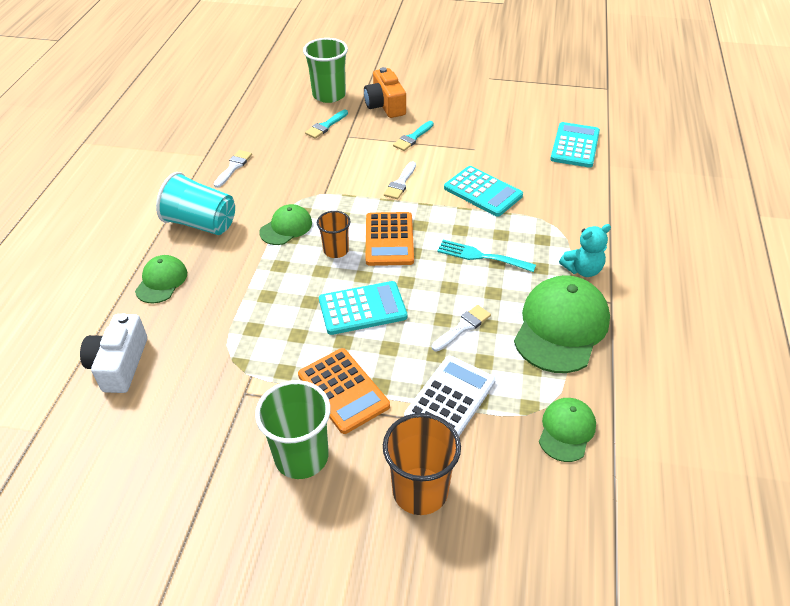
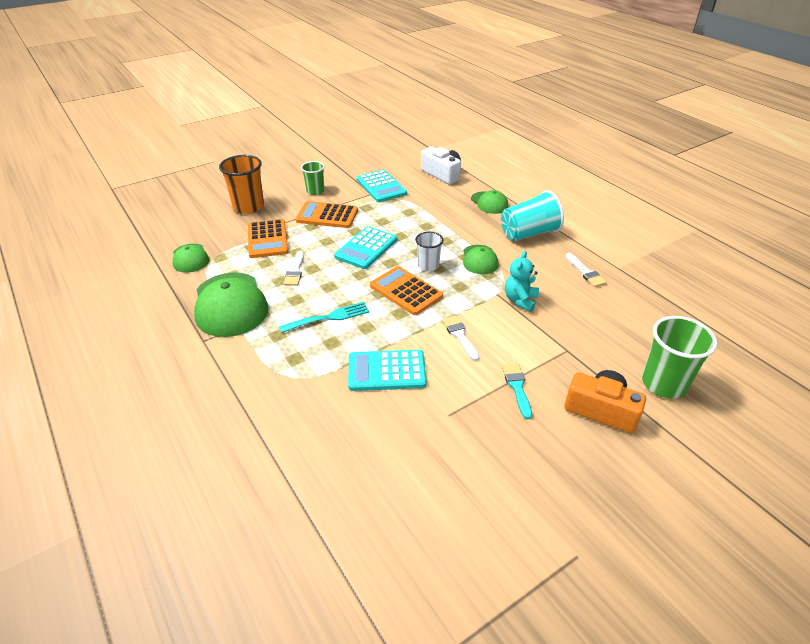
camera: 135 degrees right, 5 degrees down
green cup [255,380,331,479] -> green cup [301,161,325,195], size x0.60
turquoise brush [305,110,348,139] -> none
orange cup [317,211,351,258] -> white cup [415,232,443,271]
white calculator [404,356,496,436] -> orange calculator [248,219,288,258]
turquoise calculator [550,122,600,168] -> turquoise calculator moved to [356,170,407,202]
turquoise teddy bear [559,224,611,277] -> turquoise teddy bear moved to [505,251,539,312]

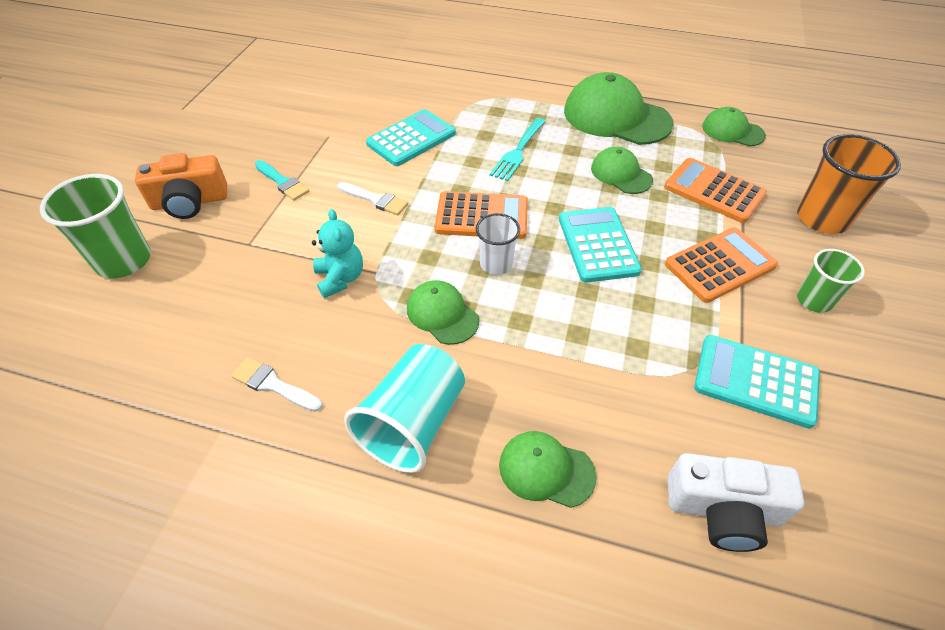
camera: 140 degrees right, 10 degrees up
white brush [283,250,304,286] -> green cap [591,147,653,194]

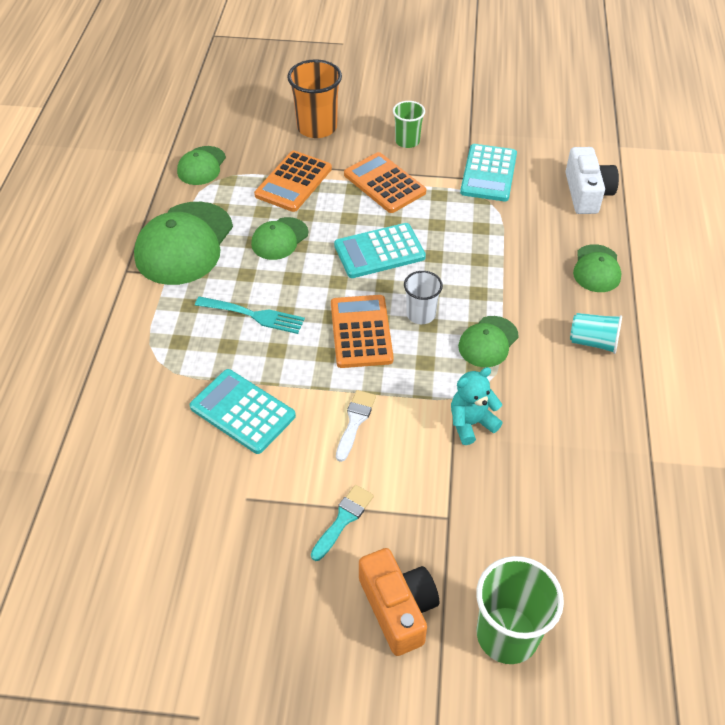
camera: 100 degrees left, 0 degrees up
white brush [231,357,322,412] -> none
turquoise cup [344,344,465,473] -> turquoise cup [570,313,622,354], size x0.60

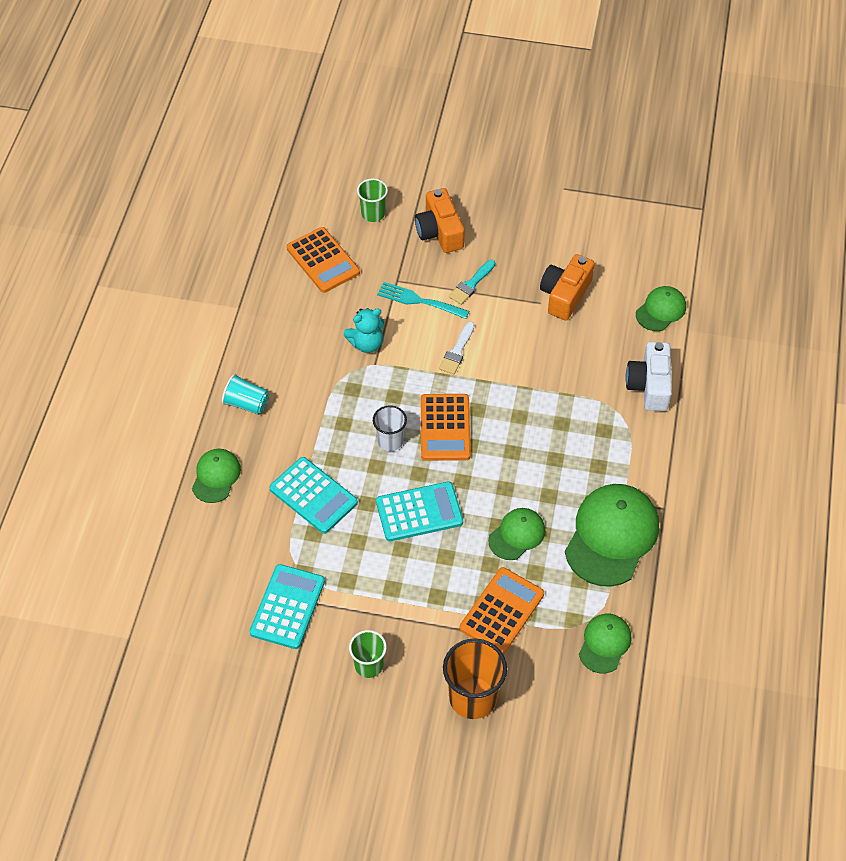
camera: 175 degrees left, 5 degrees up
turquoise calculator [190,369,296,454] -> turquoise calculator moved to [270,457,358,534]
turquoise fork [195,296,305,334] -> turquoise fork moved to [377,282,469,319]
orange calculator [344,152,426,213] -> orange calculator moved to [286,227,360,293]
green cap [458,316,519,367] -> green cap moved to [636,286,686,331]
green cup [476,556,564,664] -> green cup [357,178,388,222], size x0.60
white camera [565,147,619,214] -> white camera moved to [625,342,672,411]
none -> orange camera [540,254,595,320]

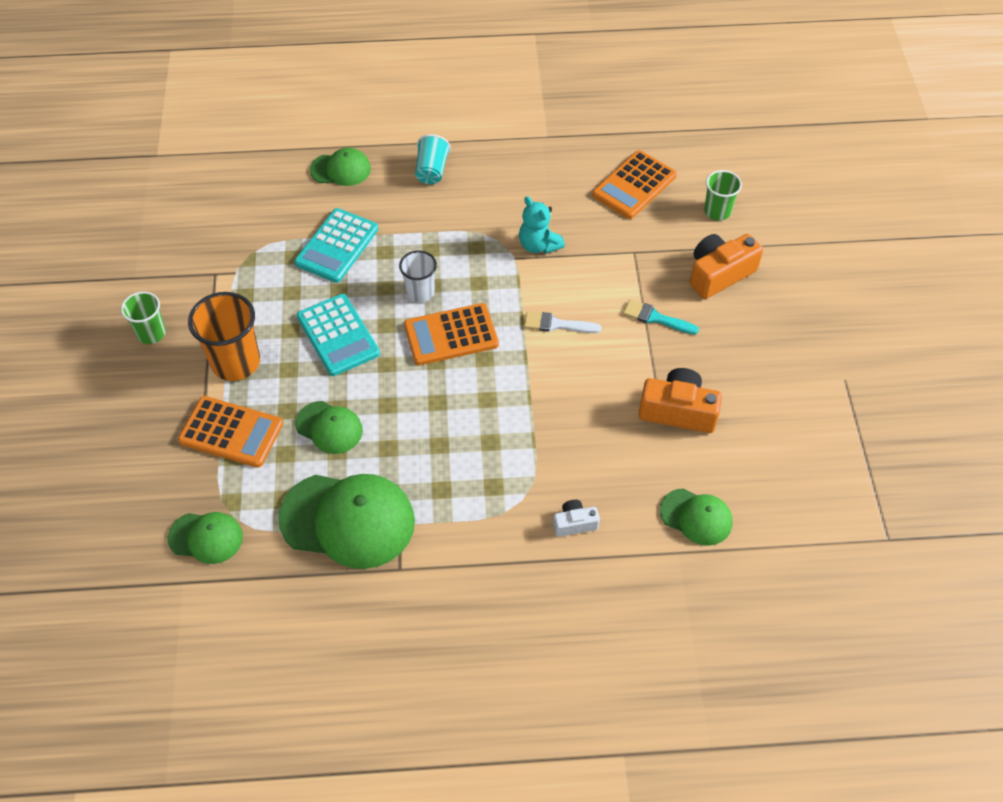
camera: 75 degrees right, 0 degrees up
turquoise calculator [249,564,325,649] -> none
turquoise fork [377,282,469,319] -> none
orange cup [443,638,507,719] -> orange cup moved to [188,292,260,381]
white camera [625,342,672,411] -> white camera [553,500,600,537], size x0.54

